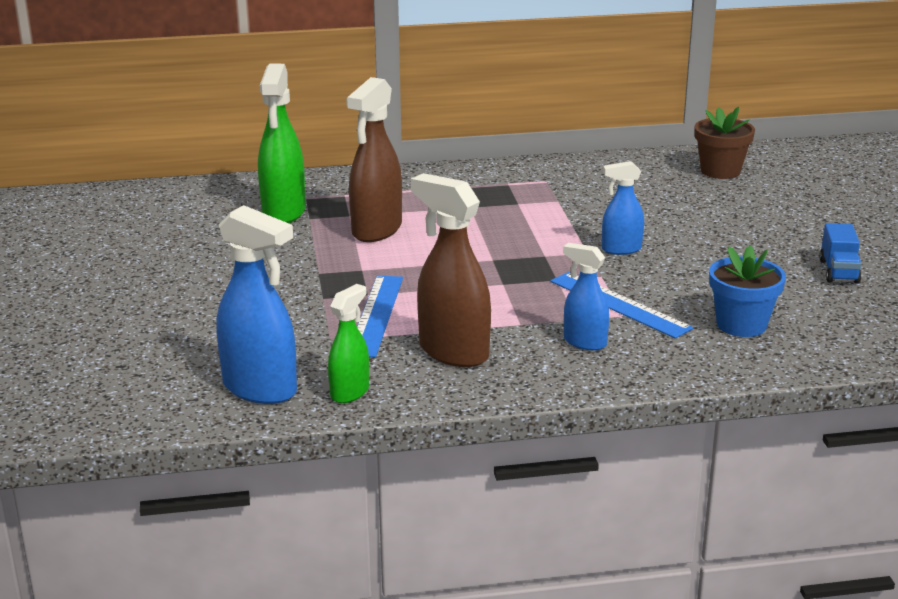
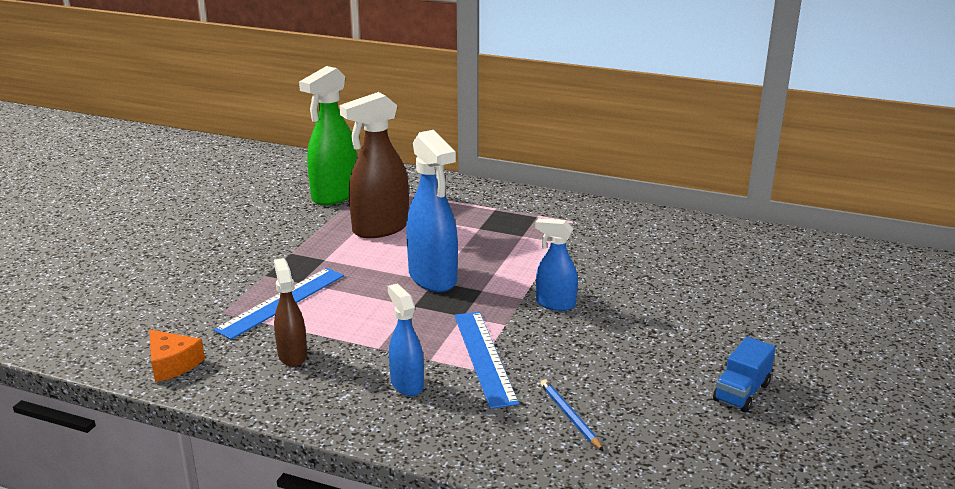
camera: 30 degrees right, 0 degrees up
blue spray bottle [216,205,297,404] -> blue spray bottle moved to [406,130,458,292]
green spray bottle [328,284,369,403] -> orange cheese [149,329,205,382]
brown spray bottle [411,173,491,367] -> brown spray bottle [274,258,307,367], size x0.58
brown flower pot [695,107,755,179] -> none
blue flower pot [709,245,786,337] -> blue pencil [540,380,603,451]

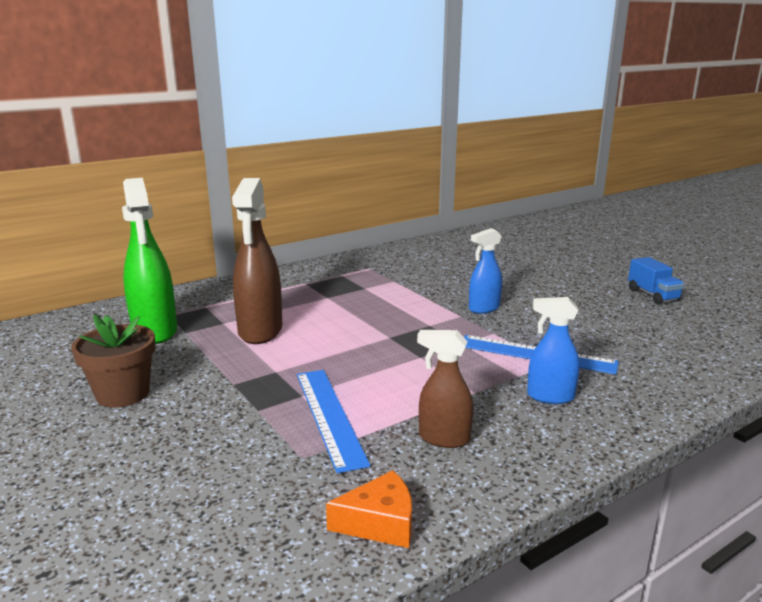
camera: 55 degrees left, 5 degrees down
blue spray bottle [406,130,458,292] -> none
blue pencil [540,380,603,451] -> none
none -> brown flower pot [71,314,155,408]

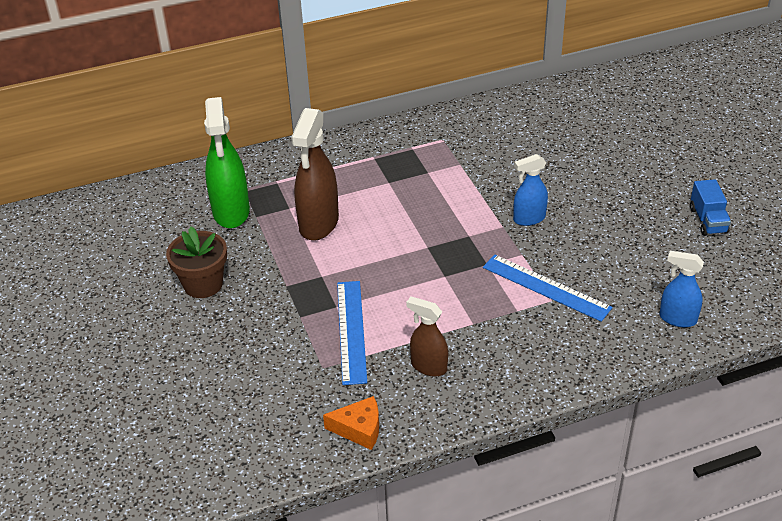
camera: 15 degrees right, 20 degrees up
blue spray bottle [527,297,580,404] -> blue spray bottle moved to [659,251,704,327]

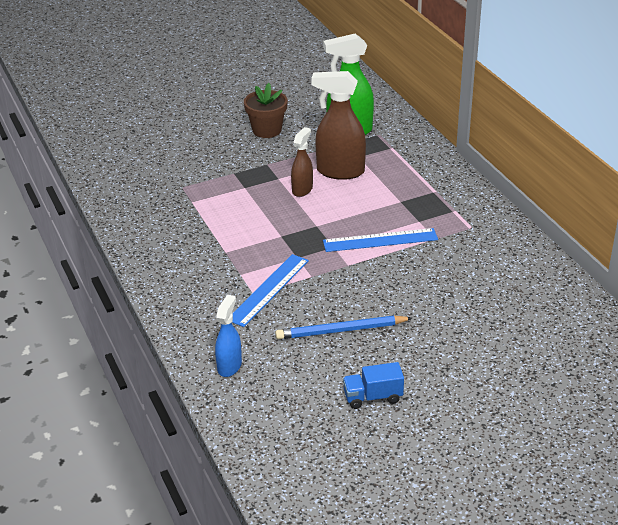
camera: 85 degrees right, 5 degrees down
orange cheese [323,396,379,450] -> none
blue ruler [337,281,367,385] -> blue ruler moved to [323,228,438,252]
brown spray bottle [406,296,448,377] -> brown spray bottle moved to [291,127,313,197]
blue spray bottle [513,154,548,226] -> none
none -> blue pencil [275,316,412,340]

